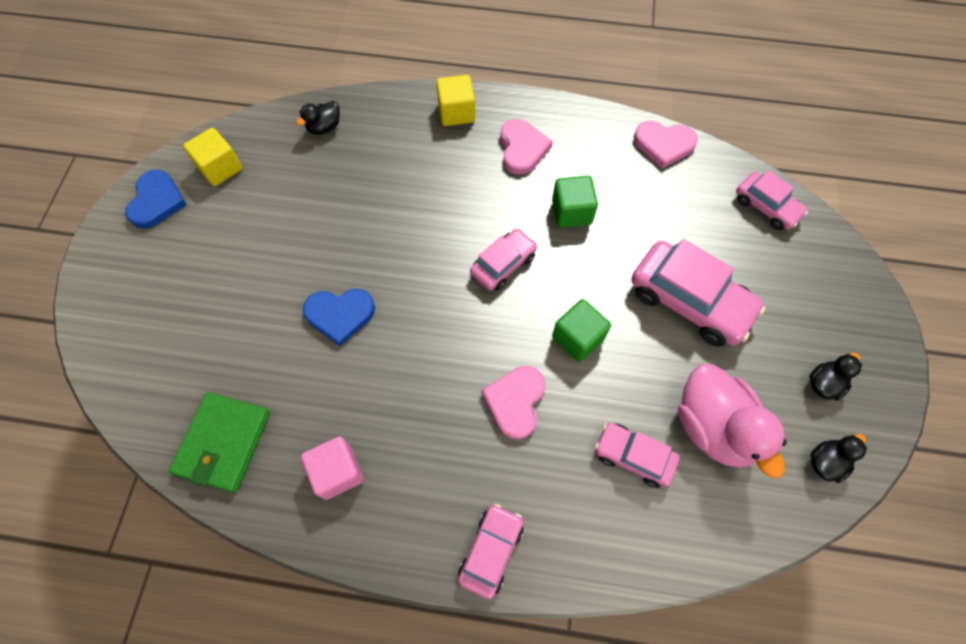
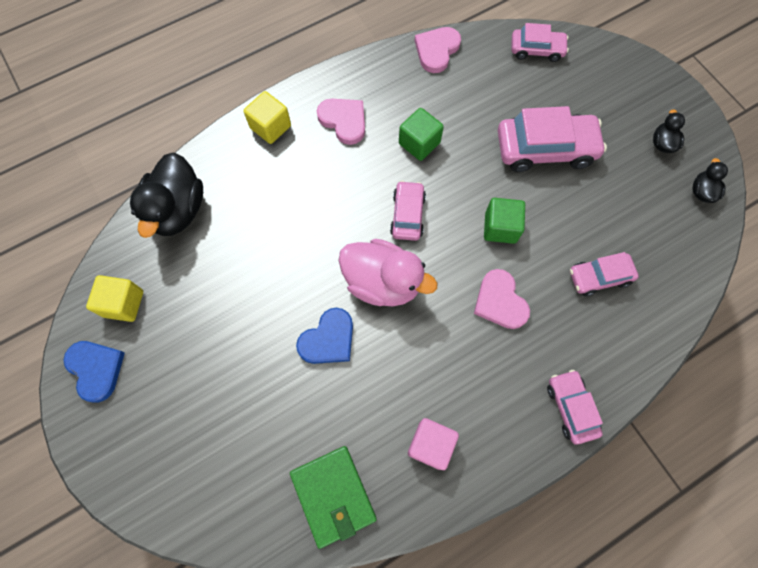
camera: 40 degrees left, 5 degrees up
black duck [296,101,340,135] -> black duck [130,153,203,238], size x2.06
pink heart [634,121,698,169] -> pink heart turned 150 degrees clockwise [415,27,461,73]
pink duck [678,364,787,478] -> pink duck moved to [338,239,438,306]

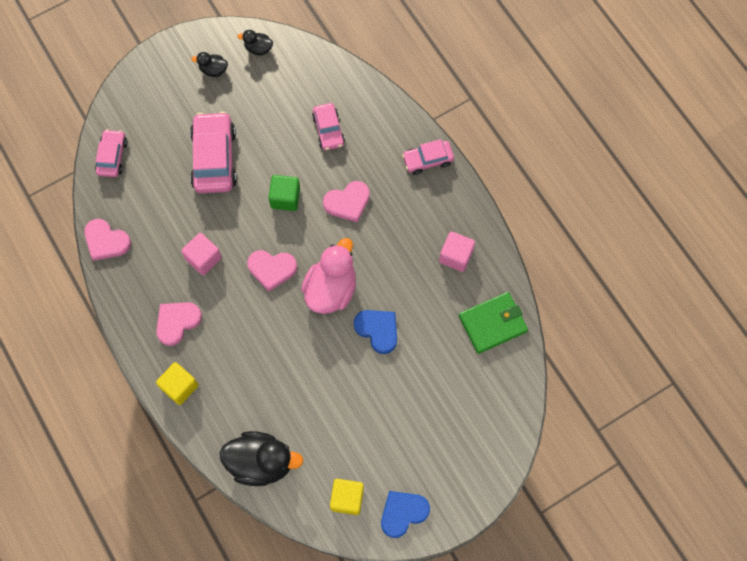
camera: 90 degrees left, 0 degrees up
pink car [390,181,426,241] -> pink heart [247,250,297,292]
green cube [399,108,444,161] -> pink cube [181,233,222,275]

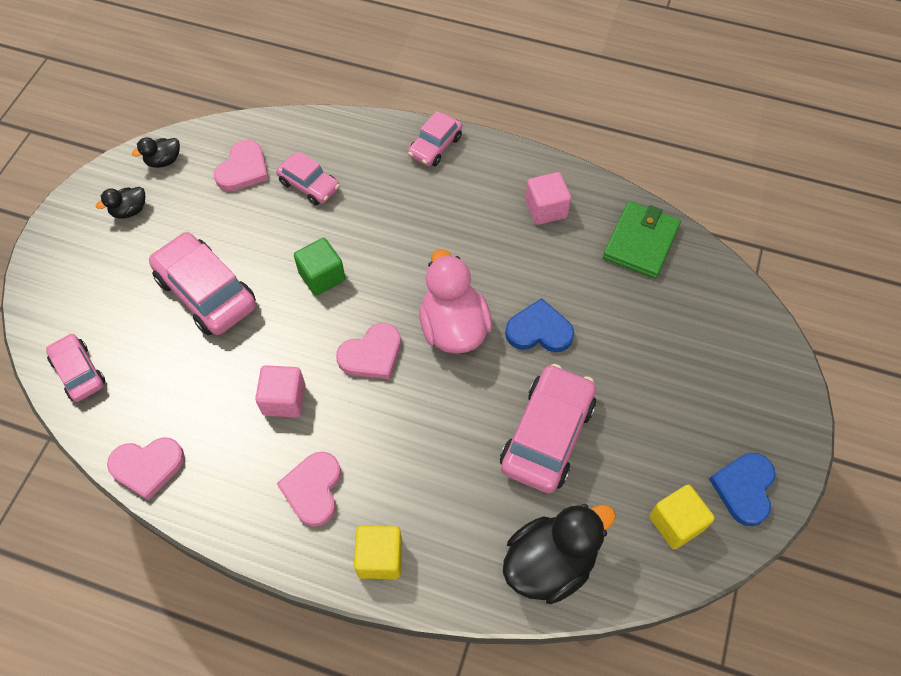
camera: 40 degrees left, 10 degrees down
pink heart [323,181,370,222] -> pink heart moved to [214,140,269,191]
none -> pink car [500,364,596,493]

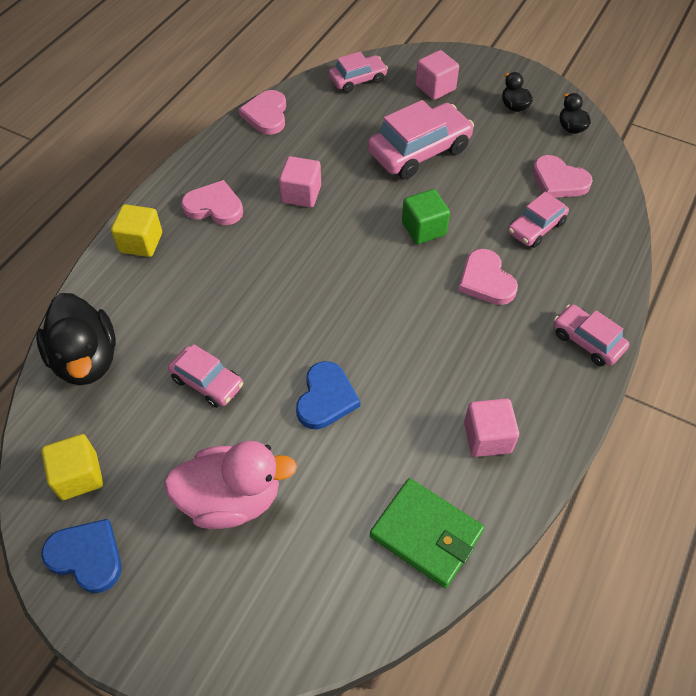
camera: 100 degrees right, 5 degrees down
pink heart [336,323,401,379] -> pink heart moved to [458,249,518,305]
pink duck [419,249,492,353] -> pink duck moved to [164,441,297,529]
pink car [500,364,596,493] -> pink car [168,344,243,408], size x0.59
none -> pink cube [416,50,459,100]

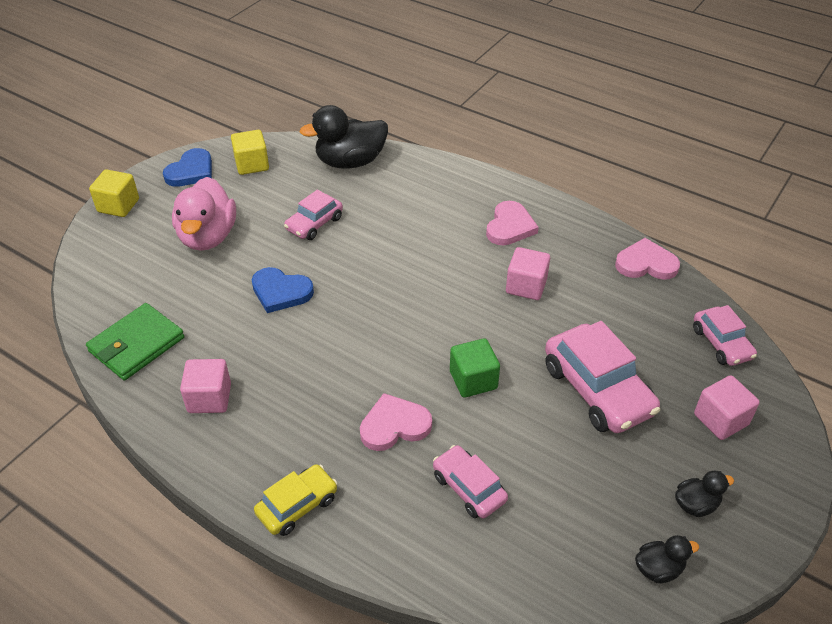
camera: 95 degrees right, 10 degrees down
yellow cube [111,204,162,257] -> yellow cube moved to [89,169,139,217]
pink heart [533,155,593,198] -> none
pink car [554,304,629,366] -> yellow car [254,464,338,536]

